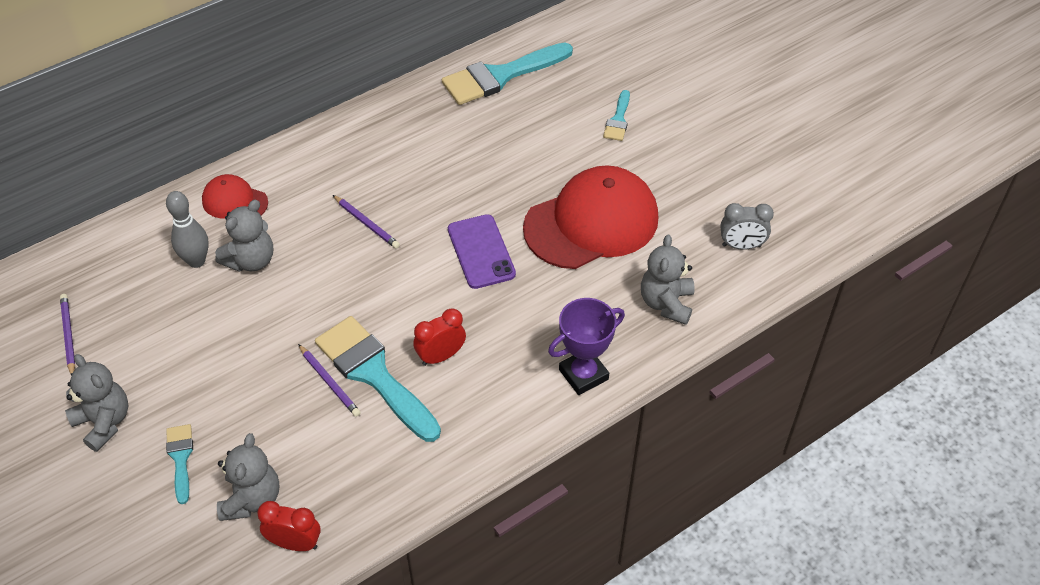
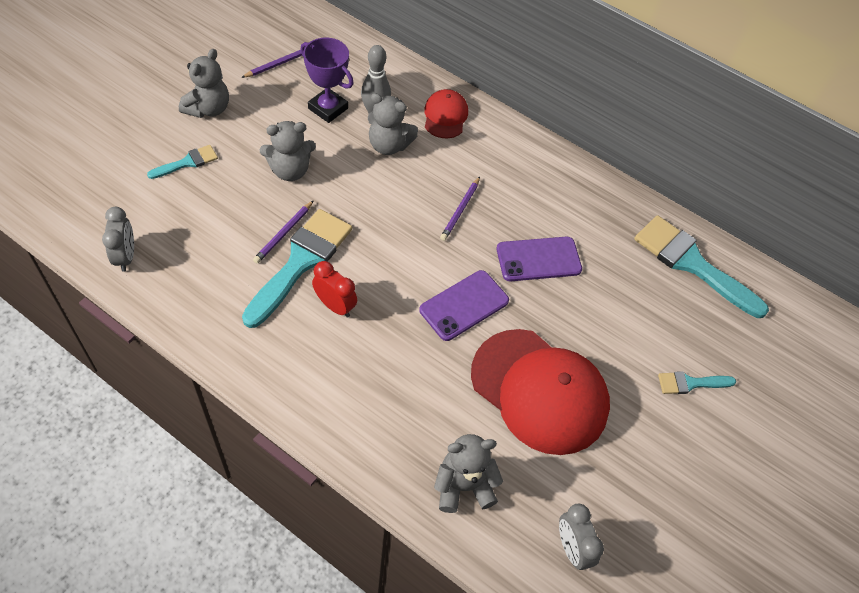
camera: 65 degrees right, 5 degrees up
grey teddy bear [217,433,279,521] -> grey teddy bear moved to [259,121,316,181]
red clock [257,501,321,551] -> grey clock [102,207,134,272]
purple trophy [548,298,625,395] -> purple trophy moved to [300,38,354,123]
none -> purple phone [497,237,582,281]

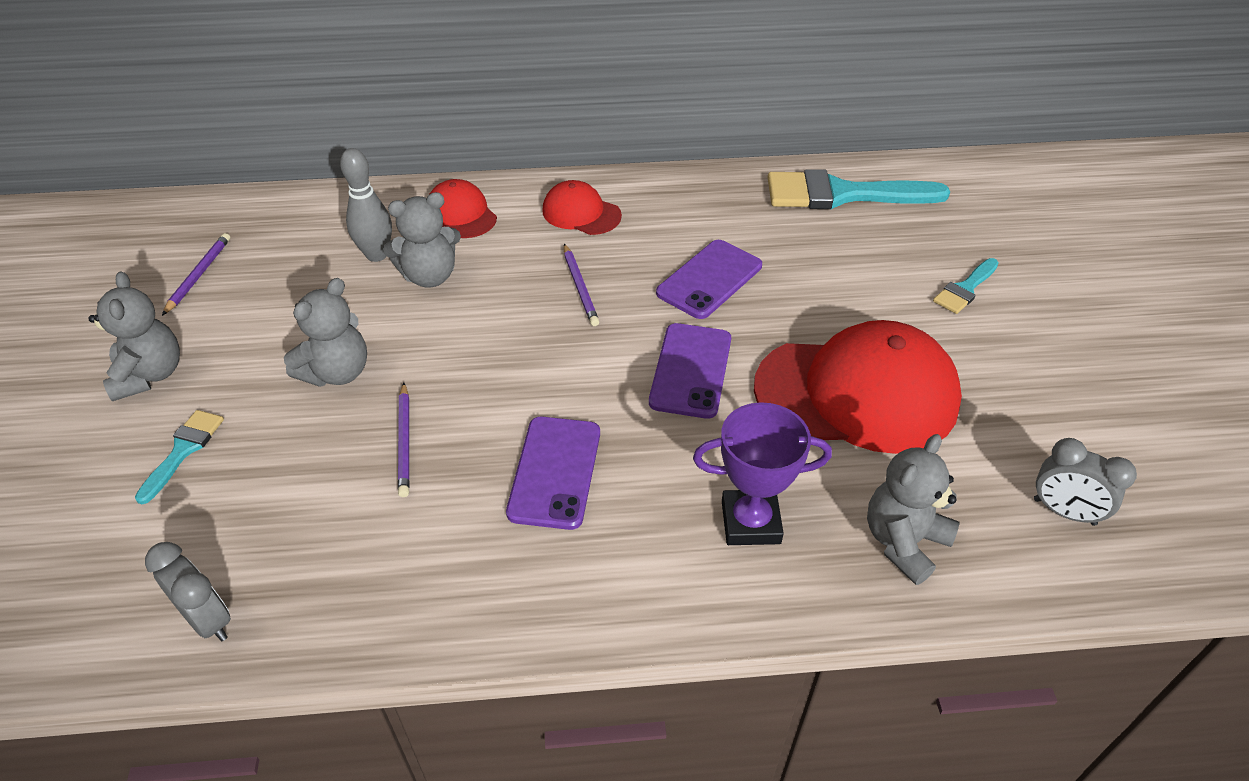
camera: 35 degrees left, 10 degrees down
turquoise brush [242,209,352,328] -> none
purple trophy [300,38,354,123] -> purple trophy moved to [693,402,832,545]
red clock [312,261,357,317] -> purple phone [506,417,600,530]
none -> red cap [542,180,622,235]

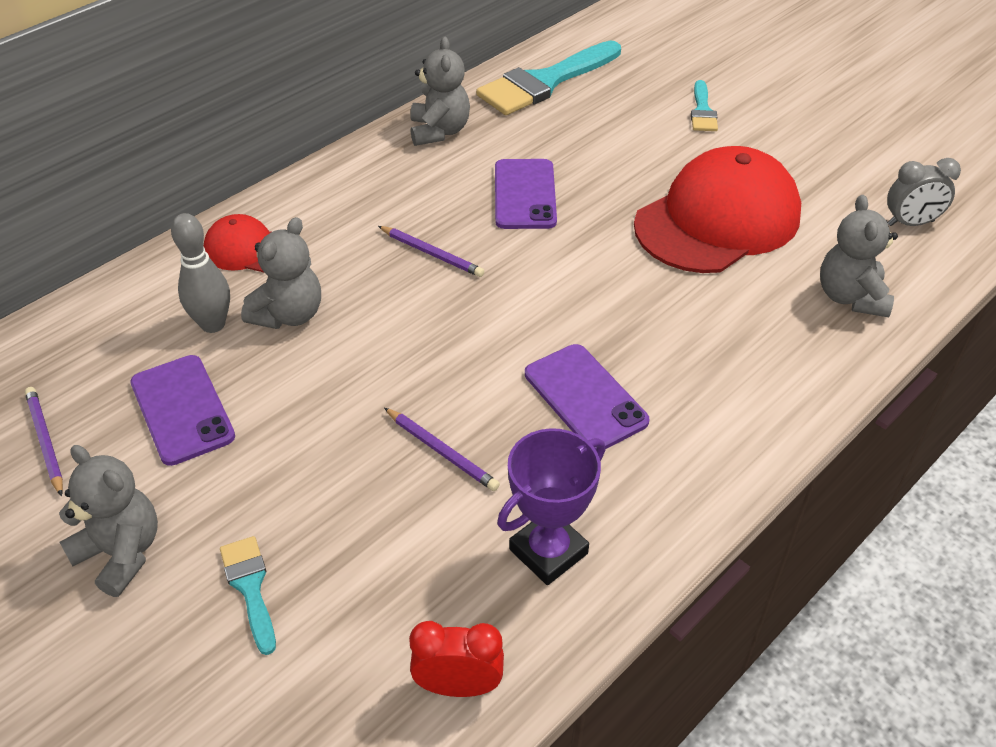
camera: 40 degrees left, 0 degrees up
grey clock [145,542,231,641] -> red clock [409,621,504,697]
grey teddy bear [284,278,367,387] -> grey teddy bear moved to [410,37,470,146]
red cap [542,180,622,235] -> none
purple phone [649,323,731,419] -> purple phone moved to [130,355,235,466]
purple trophy [693,402,832,545] -> purple trophy moved to [497,428,605,585]

